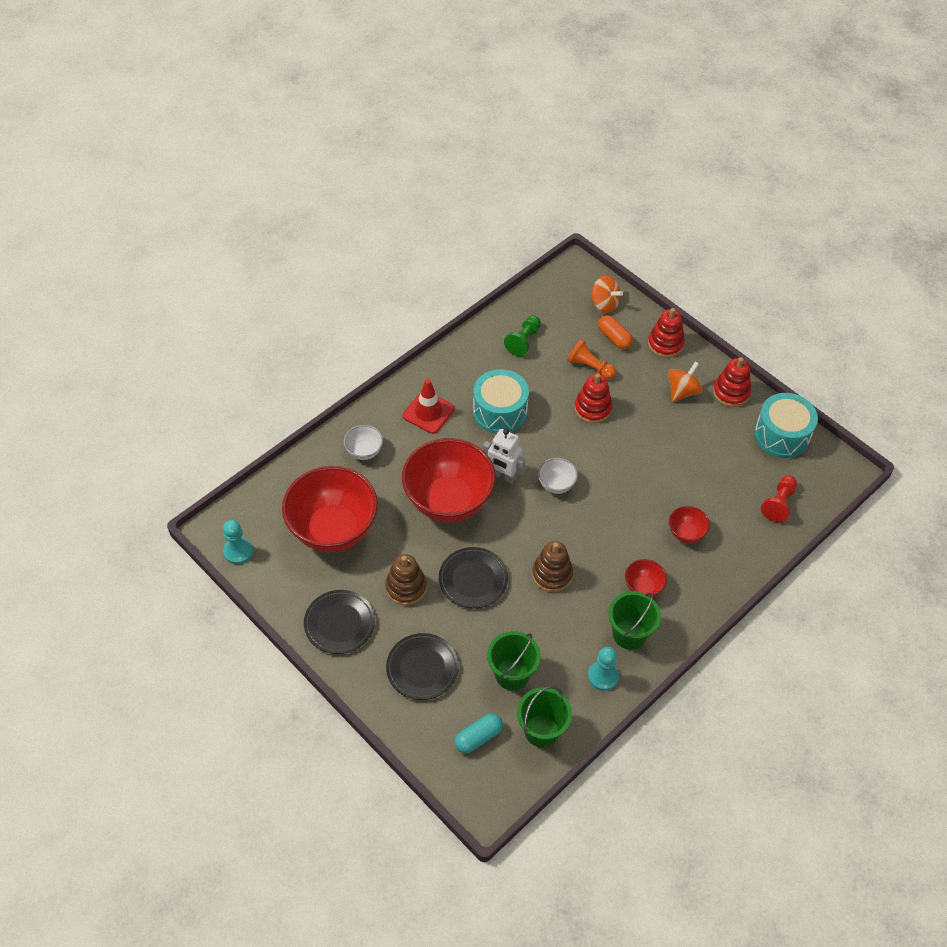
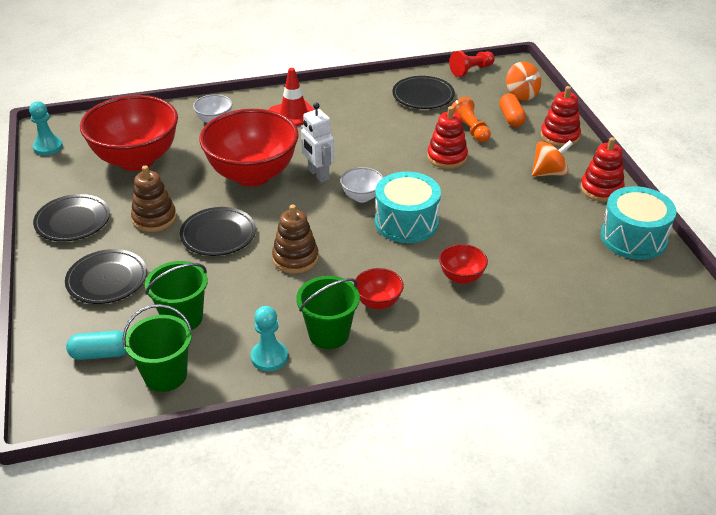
camera: 30 degrees right, 15 degrees down
turquoise drum [473,369,529,434] -> turquoise drum moved to [375,171,441,243]
green pawn [504,315,541,356] -> black plate [392,76,455,109]
red pawn [761,475,797,522] -> red pawn moved to [449,51,495,77]

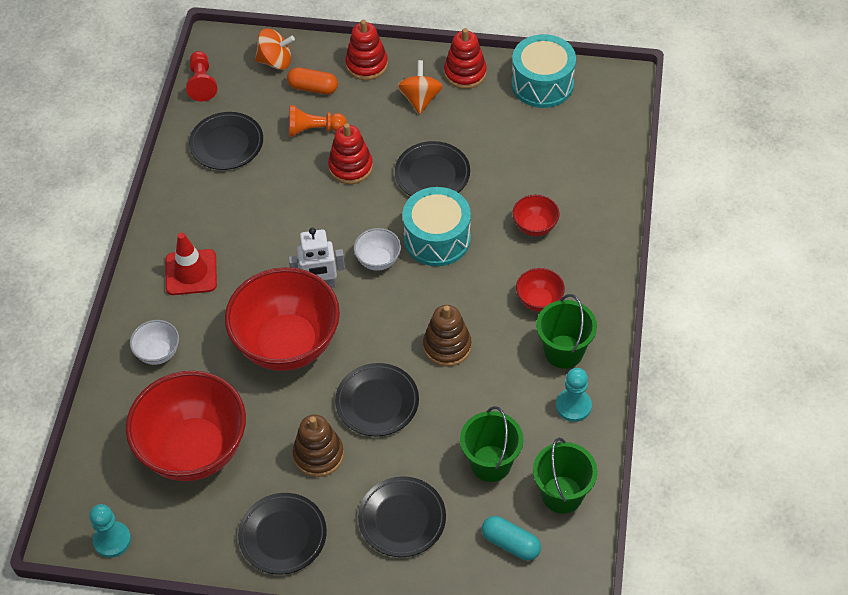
camera: 65 degrees left, 15 degrees up
turquoise capsule [66,331,127,360] -> turquoise capsule turned 75 degrees counterclockwise [482,516,541,560]
none -> black plate [395,141,470,196]

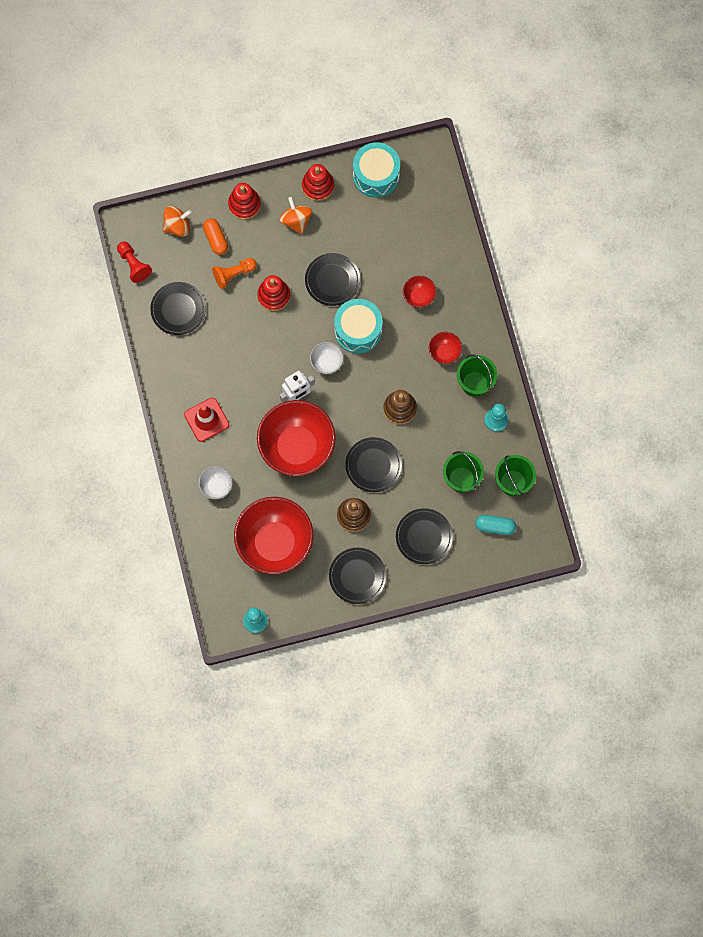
camera: 25 degrees left, 20 degrees up
orange capsule [287,67,338,94] -> orange capsule turned 75 degrees clockwise [203,218,228,255]

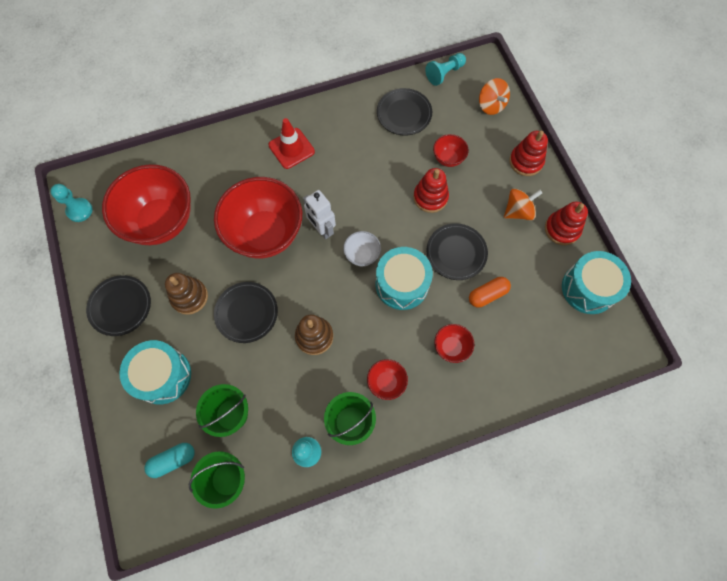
camera: 85 degrees right, 5 degrees down
red pawn [117,241,152,283] -> turquoise pawn [425,53,466,86]
white bowl [198,466,233,499] -> none
orange capsule [203,218,228,255] -> orange capsule moved to [469,277,511,308]
orange pawn [212,258,257,289] -> red bowl [433,134,469,167]
black plate [396,508,453,564] -> turquoise drum [120,340,191,405]
turquoise capsule [475,515,516,535] -> turquoise capsule turned 60 degrees clockwise [144,443,195,478]

